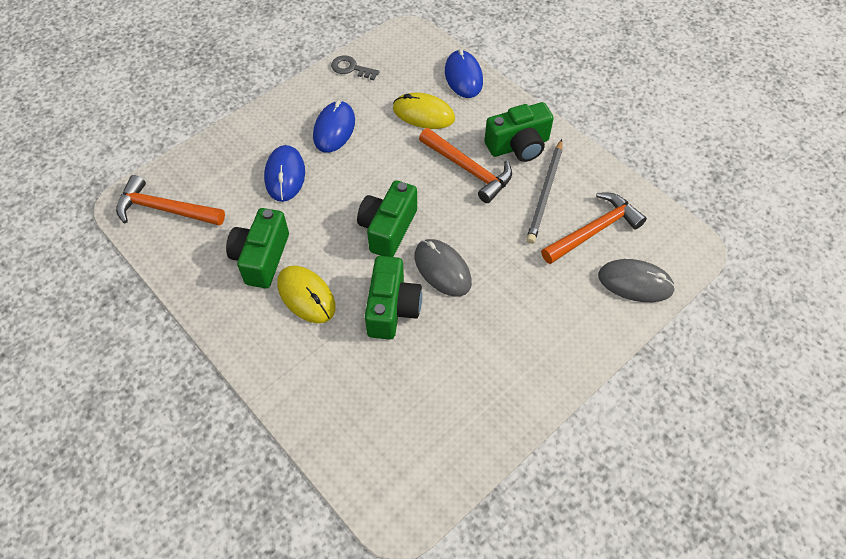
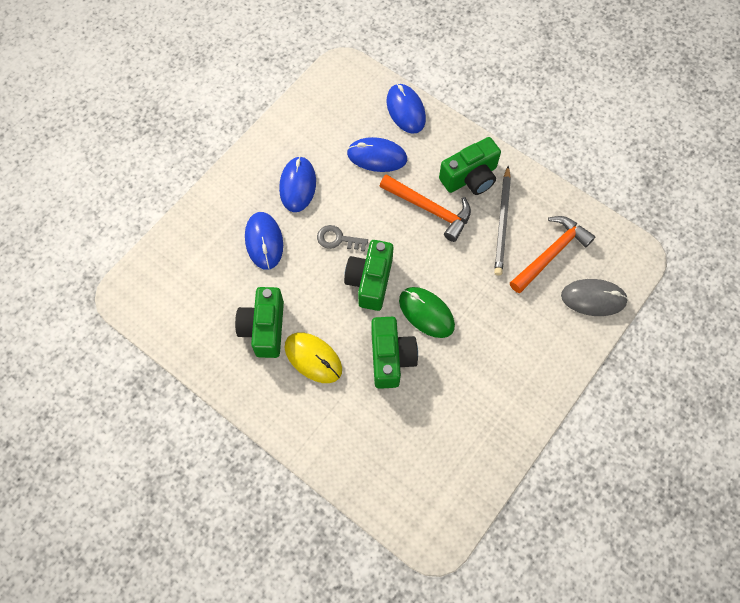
camera: 10 degrees left, 10 degrees up
orange hammer [116,175,225,226] -> none
grey key [331,55,380,80] -> grey key moved to [317,225,368,252]
yellow mouse [393,92,455,129] -> blue mouse [347,137,407,172]
grey mouse [414,239,472,297] -> green mouse [399,287,455,338]

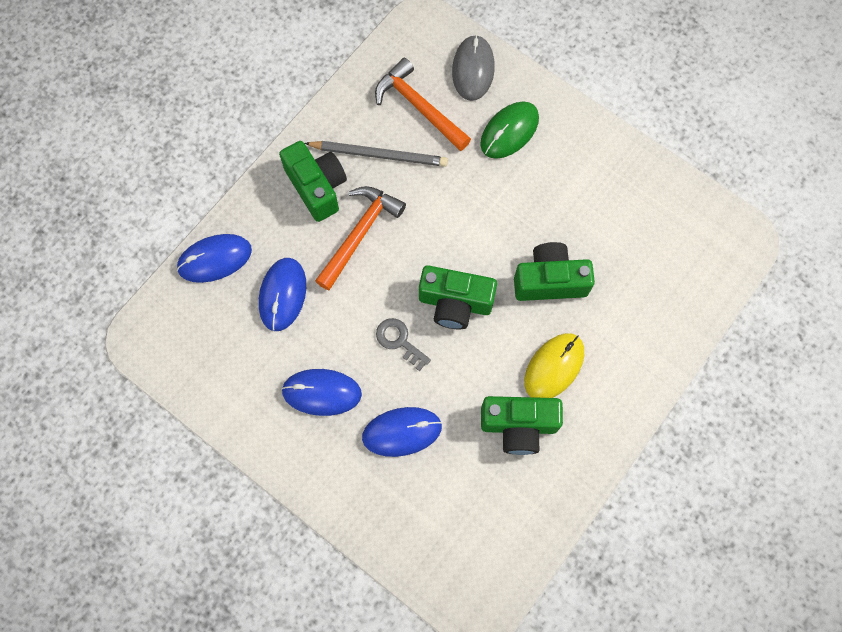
camera: 90 degrees left, 5 degrees up
grey key [317,225,368,252] -> grey key turned 120 degrees clockwise [376,318,431,372]
green mouse [399,287,455,338] -> green mouse moved to [480,102,539,159]

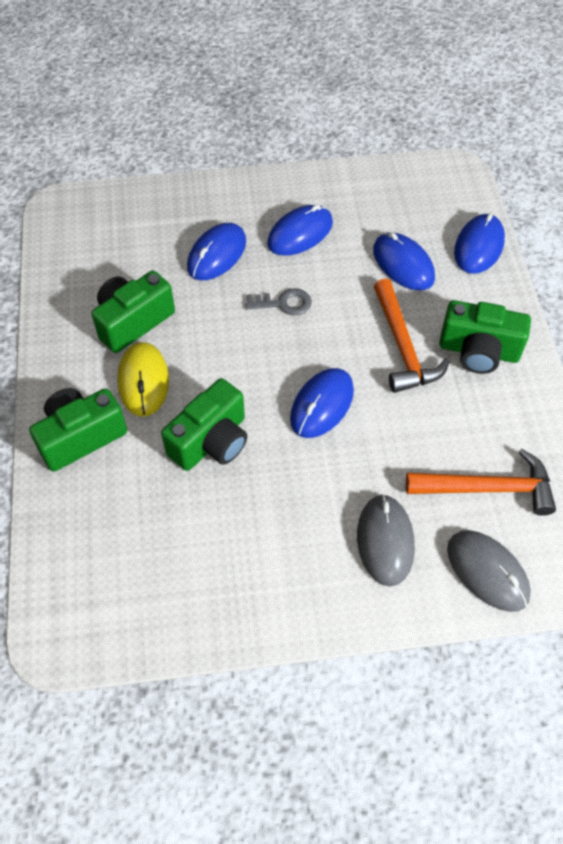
camera: 135 degrees right, 15 degrees down
grey pencil [305,141,448,167] -> none
green camera [419,265,497,329] -> green camera moved to [29,388,127,472]
green mouse [480,102,539,159] -> grey mouse [357,494,415,587]
none -> blue mouse [290,368,354,438]

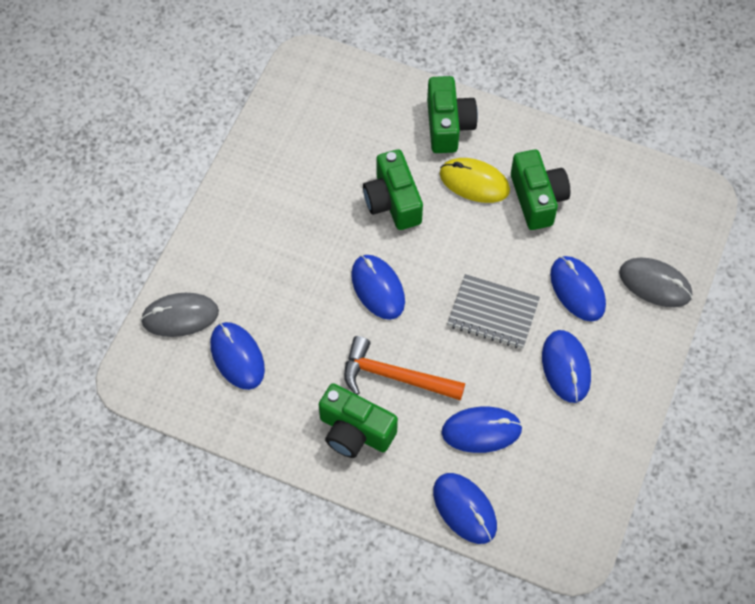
camera: 120 degrees right, 5 degrees up
grey key [245,288,312,315] -> grey notebook [447,274,540,349]
grey mouse [357,494,415,587] -> grey mouse moved to [619,258,692,307]
orange hammer [406,449,556,516] -> blue mouse [210,322,265,390]
green camera [439,300,531,374] -> green camera turned 105 degrees counterclockwise [319,383,398,458]

